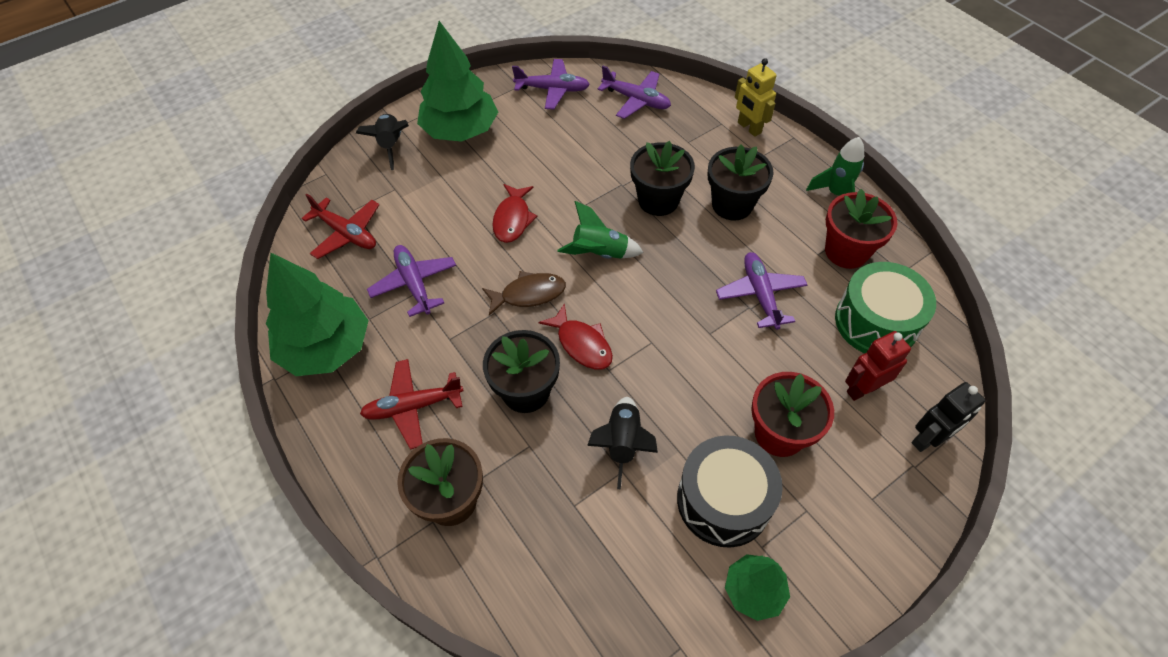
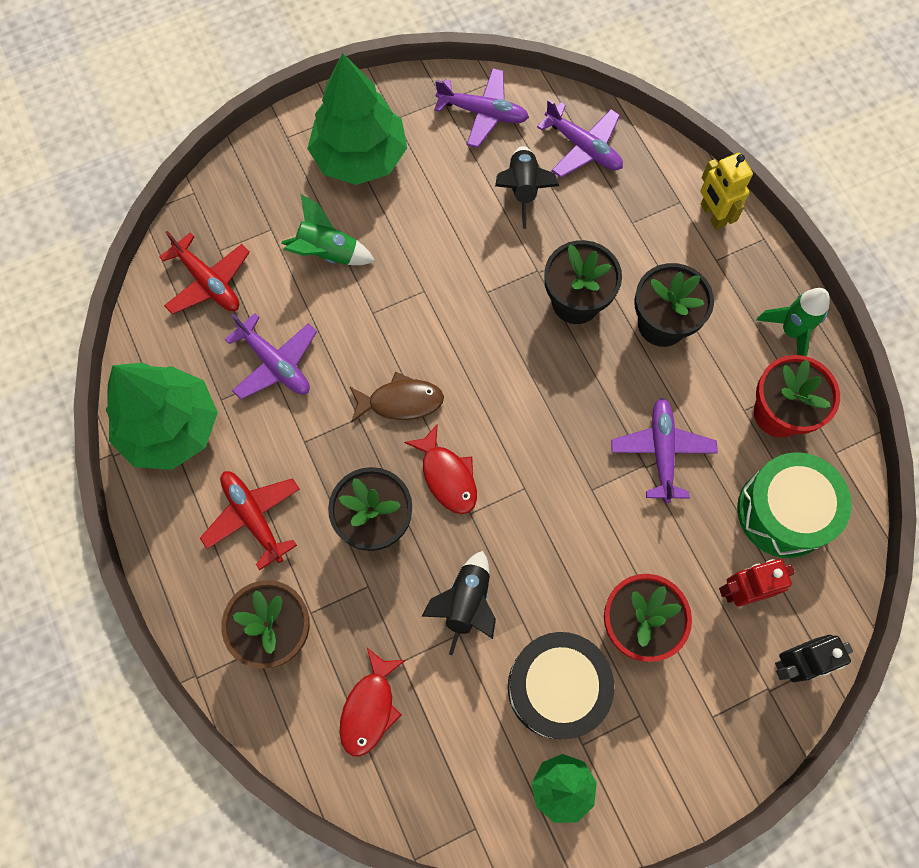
camera: 10 degrees right, 15 degrees up
black rocket [356,114,409,170] -> black rocket moved to [495,146,559,229]
red plane [360,359,464,449] -> red plane turned 60 degrees clockwise [200,471,300,570]
purple plane [367,245,456,317] -> purple plane turned 150 degrees clockwise [225,313,317,400]
red fish [492,184,537,243] -> red fish moved to [340,648,406,757]
green rocket [557,201,644,259] -> green rocket moved to [281,194,375,265]

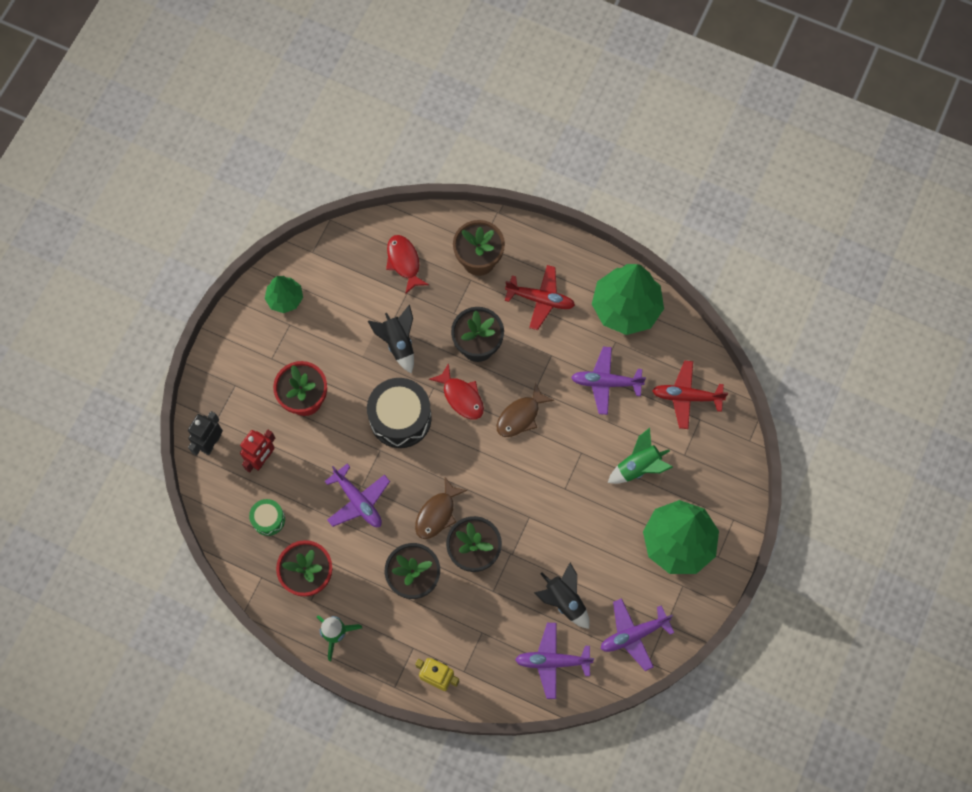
camera: 140 degrees right, 0 degrees up
red fish [404,423,477,514] -> red fish turned 150 degrees counterclockwise [429,363,484,419]
black drum [508,632,614,739] -> black drum moved to [367,378,432,448]
green drum [737,452,852,558] -> green drum [249,499,285,536], size x0.52
none -> brown fish [415,477,467,539]

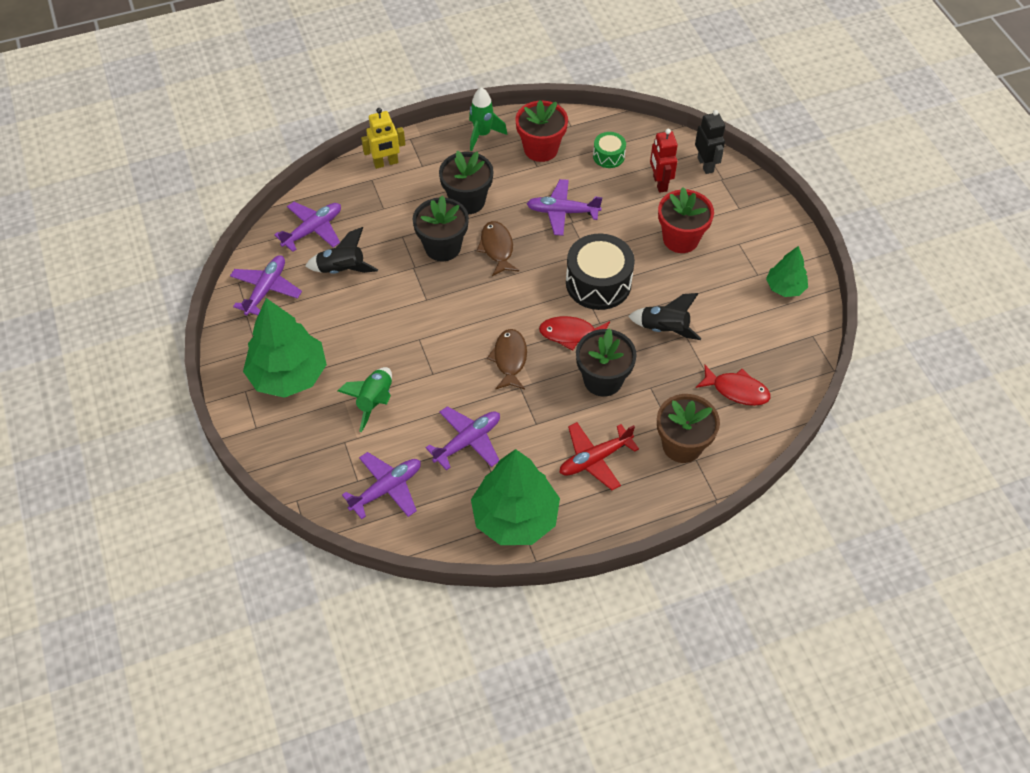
camera: 135 degrees right, 15 degrees down
red plane [652,360,728,429] -> purple plane [342,452,421,519]

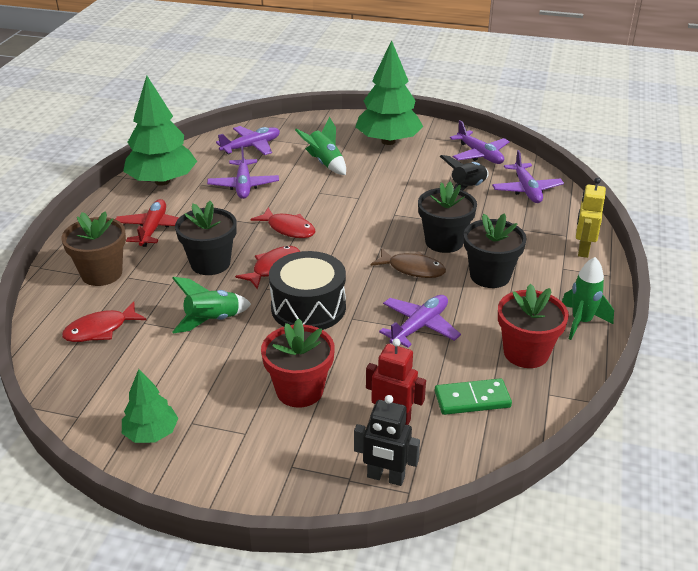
camera: 125 degrees right, 20 degrees down
purple plane [342,452,421,519] -> purple plane turned 120 degrees counterclockwise [216,126,280,155]
brown fish [487,329,527,390] -> red fish [251,207,315,238]
green drum [593,132,626,168] -> green domino [435,378,512,415]
black rocket [628,293,701,340] -> green rocket [172,277,251,334]

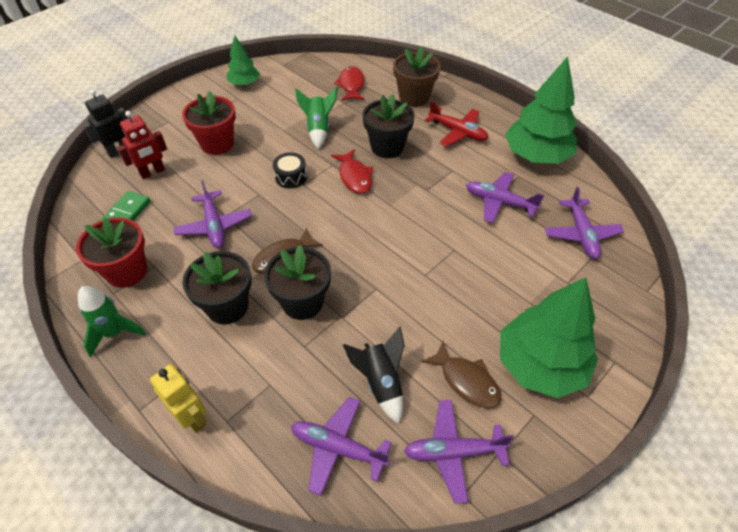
camera: 120 degrees right, 15 degrees up
red fish [251,207,315,238] -> none
black drum [269,251,346,330] -> black drum [273,152,307,189], size x0.52
green rocket [295,117,346,175] -> none
none -> brown fish [421,341,502,408]

